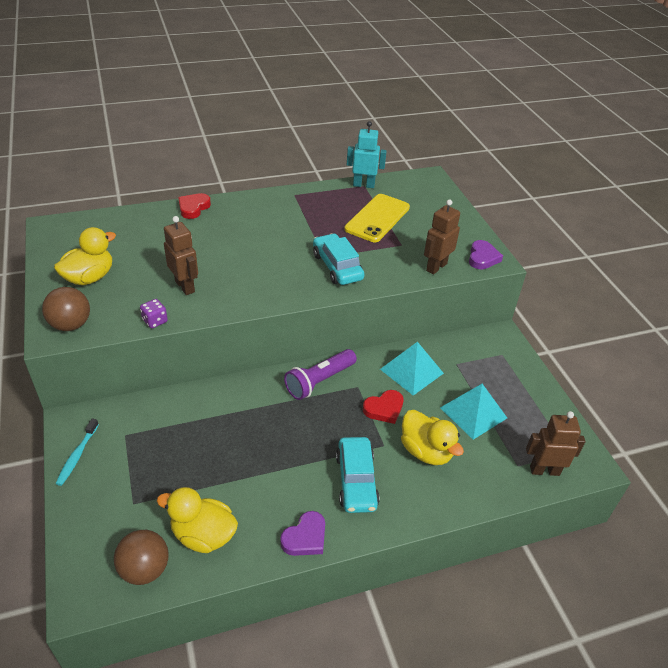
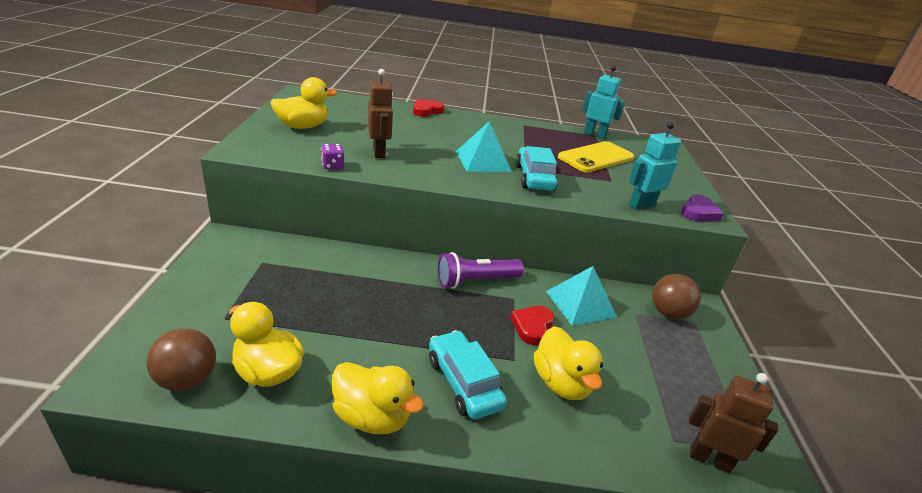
camera: 20 degrees right, 10 degrees down
brown ball [42,287,90,331] -> brown ball moved to [652,274,701,319]
turquoise toothbrush [56,418,99,486] -> none
purple heart [280,511,325,556] -> yellow duck [332,362,424,434]
turquoise car [336,437,380,513] -> turquoise car turned 135 degrees clockwise [429,330,507,419]
red heart [363,390,404,424] -> red heart turned 120 degrees clockwise [510,306,555,345]
brown robot [424,199,460,275] -> turquoise robot [628,122,681,210]
turquoise pyramid [440,384,507,440] -> turquoise pyramid moved to [456,121,512,172]

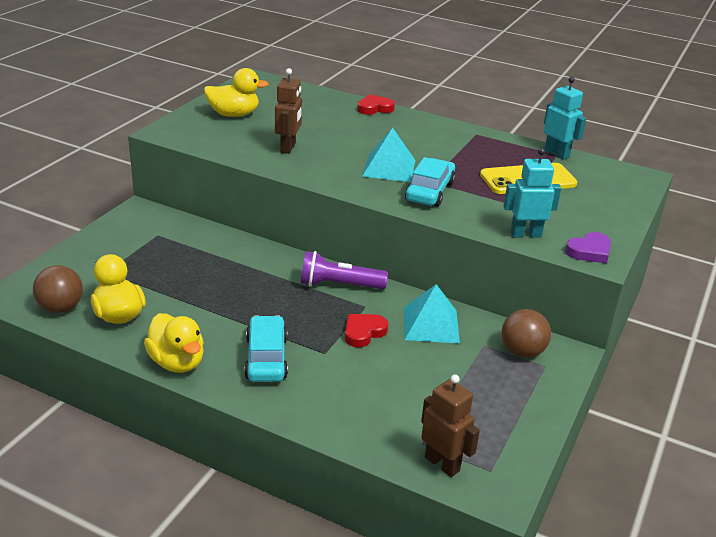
camera: 25 degrees right, 0 degrees up
purple dice [321,144,345,169] -> none
yellow duck [534,326,603,400] -> none

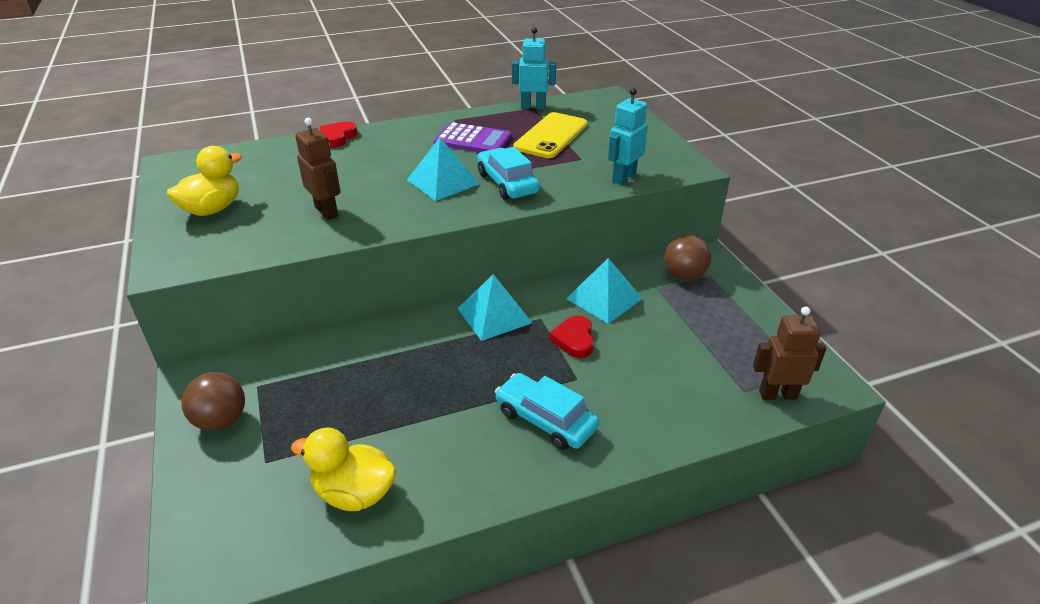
camera: 45 degrees left, 5 degrees up
brown ball [33,265,83,313] -> brown ball moved to [181,372,245,431]
yellow duck [144,313,204,373] -> none
purple flashlight [301,251,388,289] -> turquoise pyramid [457,274,532,341]
purple heart [565,232,611,263] -> none
none -> purple calculator [434,122,511,152]

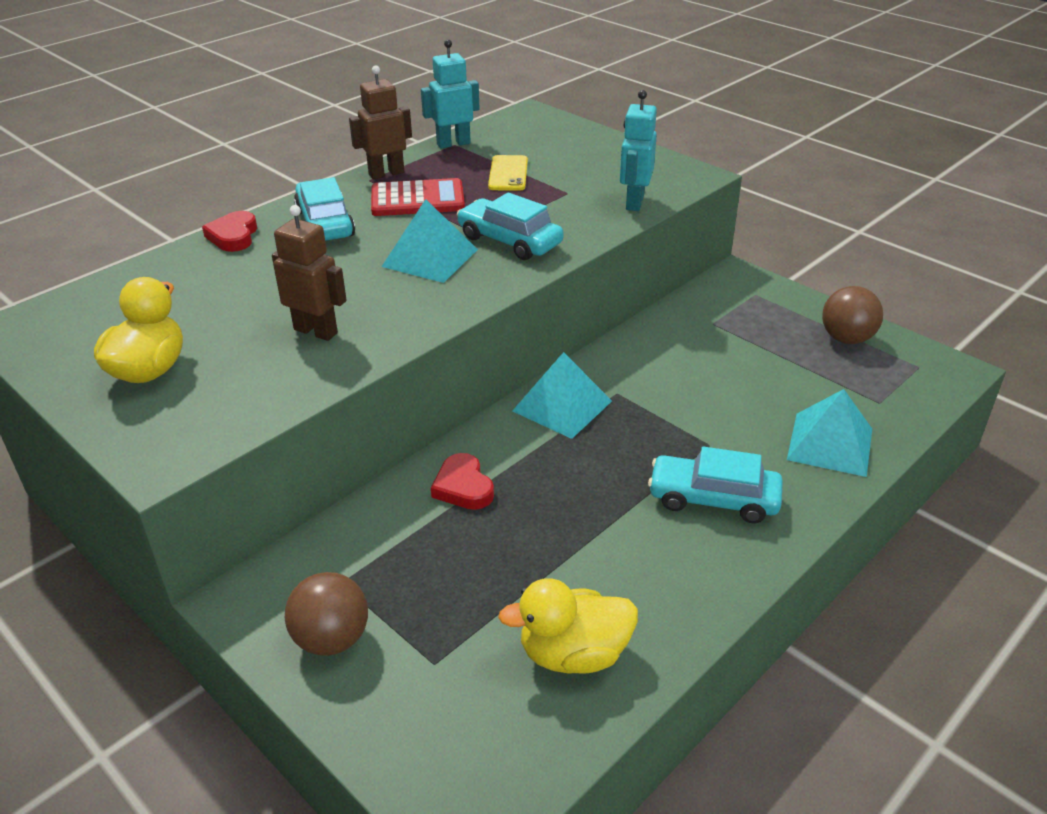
camera: 25 degrees left, 0 degrees up
purple calculator [434,122,511,152] -> red calculator [371,178,465,216]
yellow phone [513,112,588,158] -> yellow phone [488,155,528,191], size x0.63
red heart [549,315,594,358] -> red heart moved to [431,453,494,510]
turquoise pyramid [566,258,643,324] -> turquoise pyramid moved to [787,389,872,477]
brown ball [664,235,711,281] -> brown ball moved to [822,286,883,344]
brown robot [753,306,826,400] -> brown robot moved to [349,65,412,179]
none -> turquoise car [294,177,355,241]

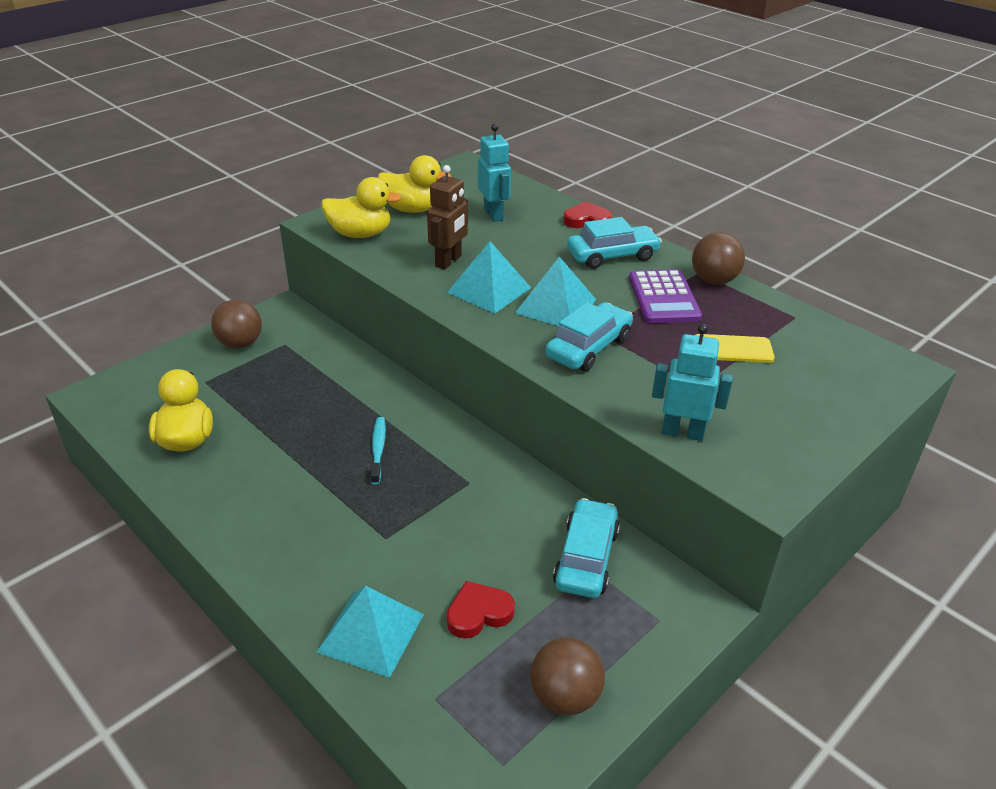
camera: 90 degrees right, 0 degrees up
brown robot [349,65,412,179] -> brown ball [692,233,745,284]
red calculator [371,178,465,216] -> purple calculator [629,269,702,323]
turquoise robot [421,39,480,148] -> turquoise robot moved to [478,124,511,222]
red heart [431,453,494,510] -> red heart moved to [447,581,515,639]
turquoise pyramid [512,352,612,439] -> turquoise pyramid moved to [447,241,531,314]
turquoise car [648,446,783,523] -> turquoise car moved to [553,498,620,598]
none -> yellow duck [321,177,402,238]
none -> turquoise toothbrush [370,417,386,484]

